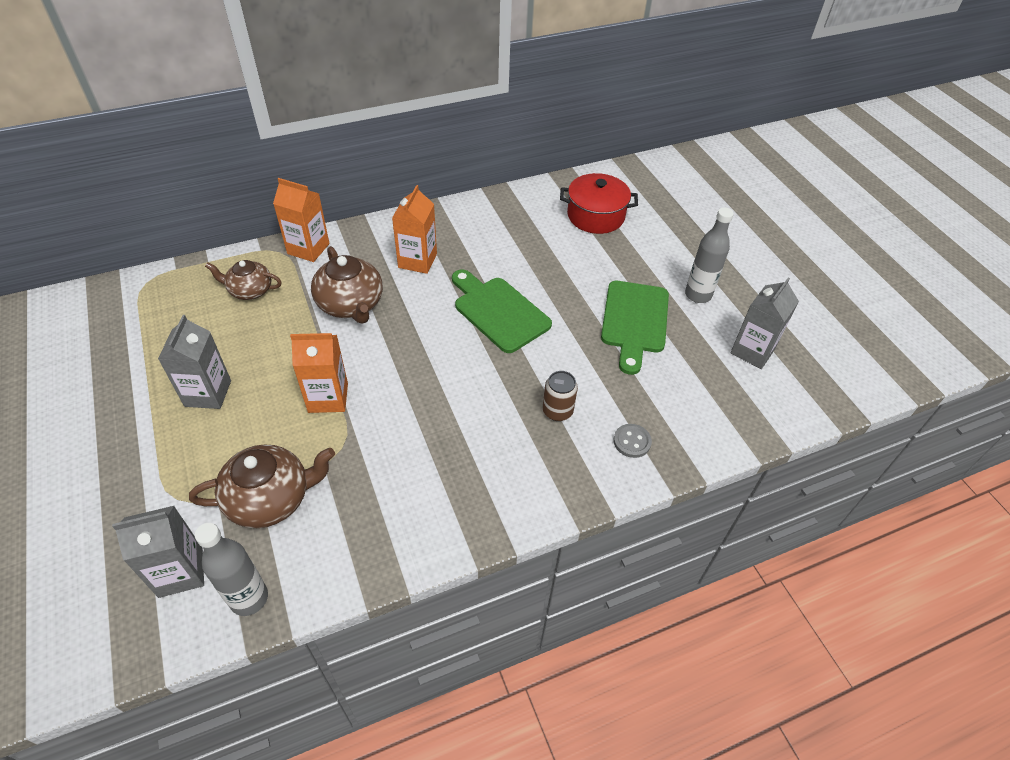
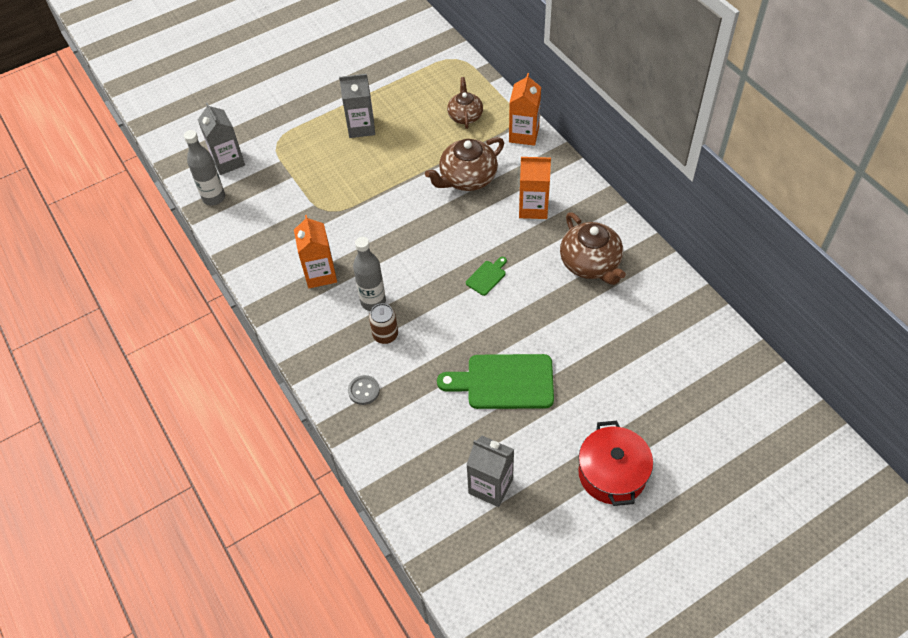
camera: 85 degrees right, 5 degrees up
brown teapot [189,445,335,528] -> brown teapot moved to [560,212,626,285]
orange carton [290,333,348,413] -> orange carton moved to [294,215,337,288]
green cutting board [452,269,552,353] -> green cutting board [466,257,507,296], size x0.47
red pot [560,173,638,234] -> red pot moved to [578,421,653,506]
grey bottle [685,207,734,303] -> grey bottle moved to [353,237,386,311]

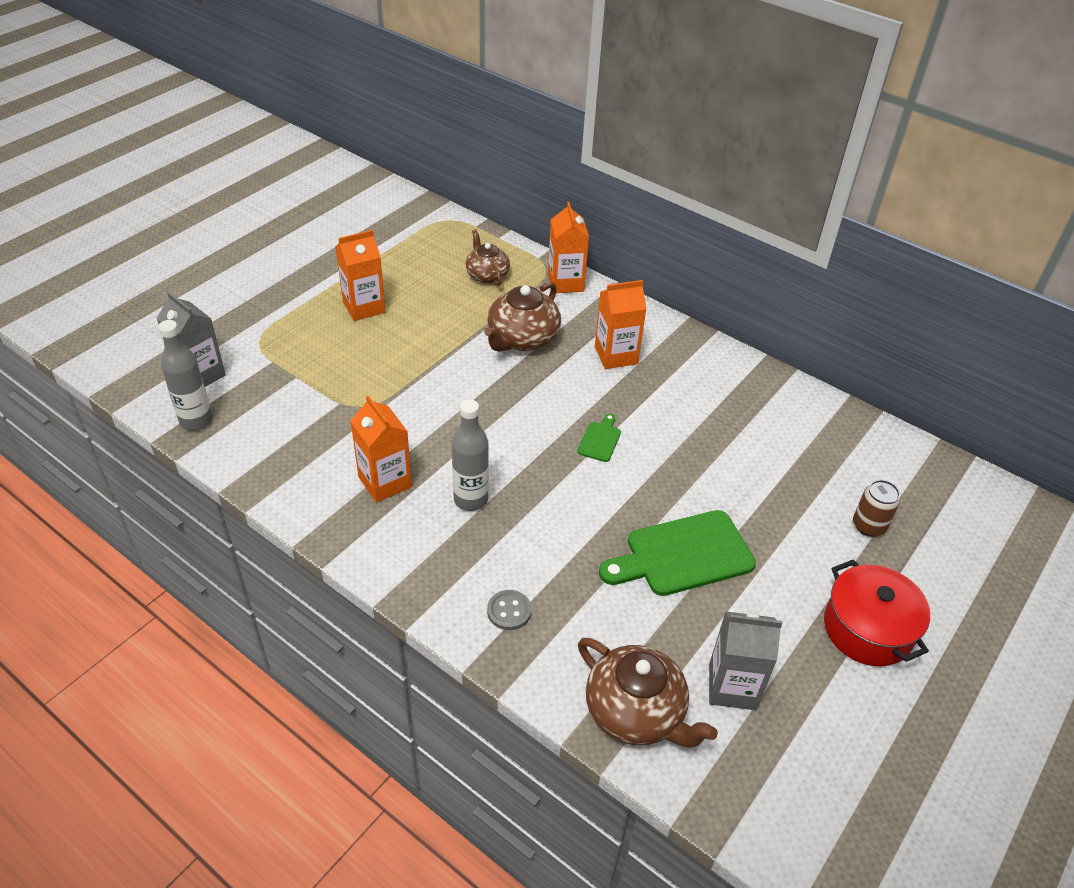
camera: 25 degrees left, 10 degrees down
grey carton [339,74,375,138] -> orange carton [335,230,386,321]
brown can [369,303,398,344] -> brown can moved to [853,480,900,537]
brown teapot [560,212,626,285] -> brown teapot moved to [578,638,718,748]

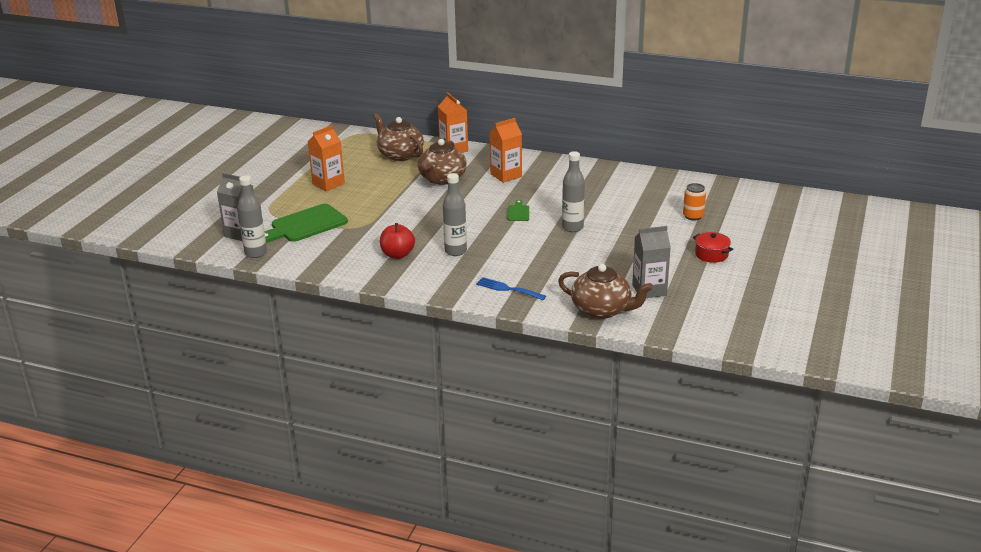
camera: 15 degrees left, 15 degrees down
orange carton [351,395,412,503] -> red apple [380,223,415,259]
brown teapot [466,229,510,286] -> brown teapot [373,113,424,161], size x1.54
grey button [487,590,531,630] -> blue fork [476,277,546,300]
green cutting board [599,510,756,596] -> green cutting board moved to [264,204,348,243]
red pot [824,560,930,667] -> red pot [693,232,733,263], size x0.62
brown can [853,480,900,537] -> orange can [683,183,706,221]
none -> grey bottle [562,151,585,232]

